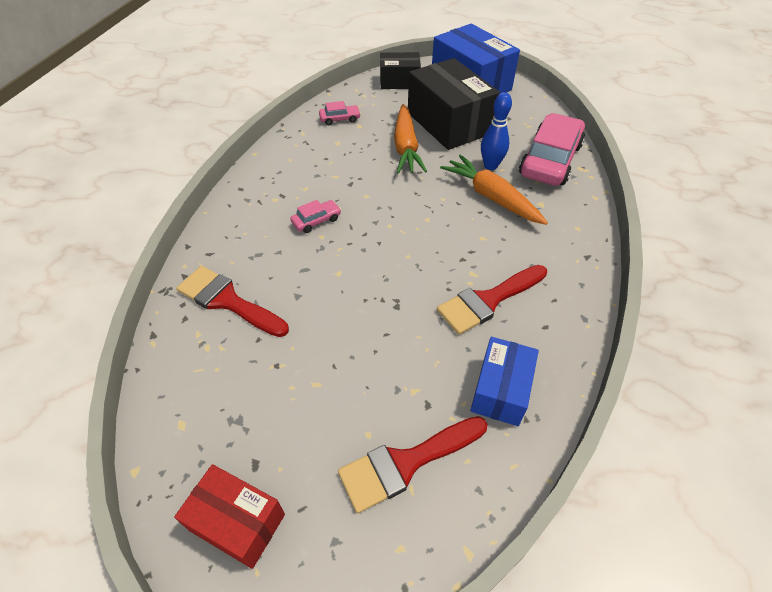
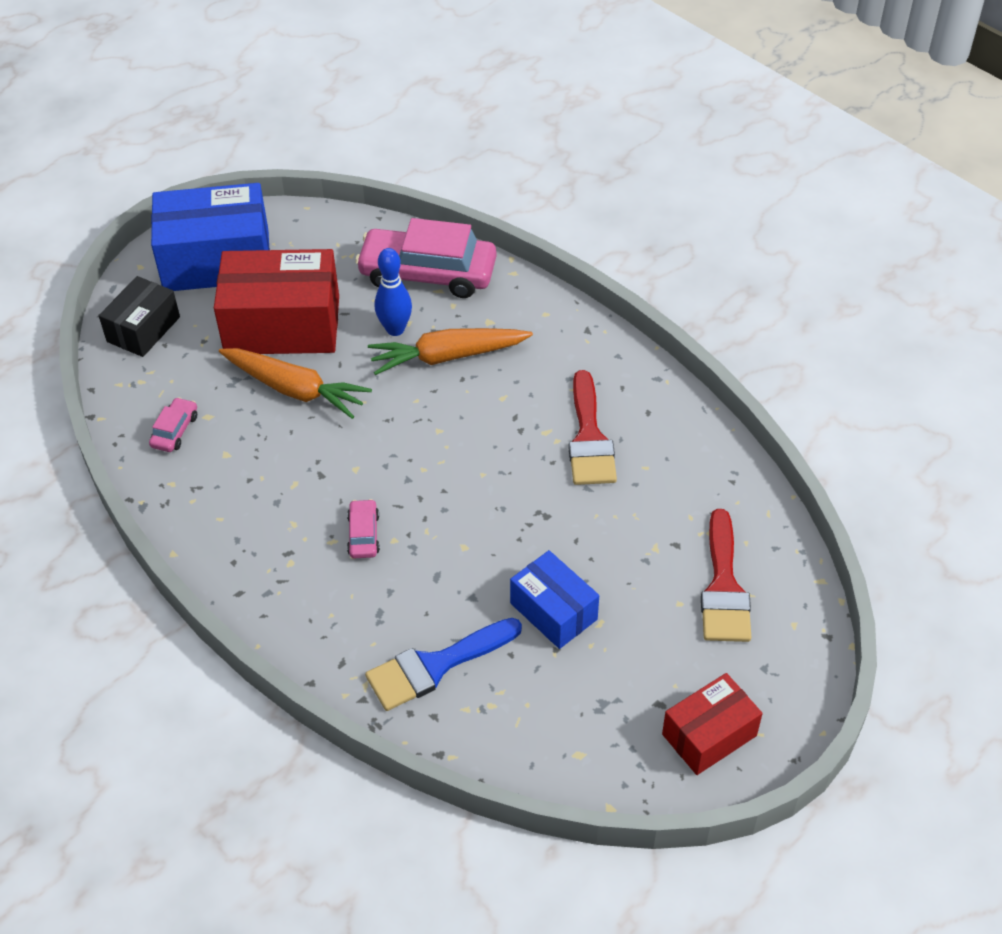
camera: 60 degrees left, 0 degrees up
red brush [176,266,289,337] -> blue brush [365,618,522,711]
black box [408,58,500,150] -> red box [214,249,339,354]
blue box [470,337,539,426] -> blue box moved to [510,550,599,649]
pink car [519,113,585,186] -> pink car turned 45 degrees counterclockwise [355,218,496,298]

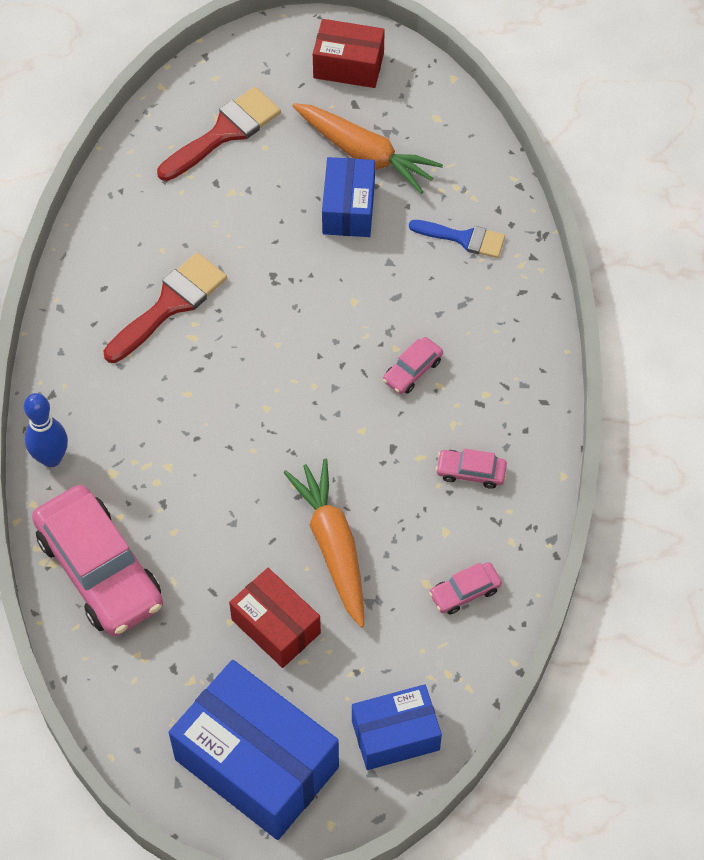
camera: 135 degrees left, 10 degrees up
black box [99,276,180,357] -> blue box [352,684,442,770]
red box [214,249,339,354] -> red box [229,568,321,668], size x0.57
blue brush [365,618,522,711] -> blue brush [409,220,505,258], size x0.66
orange carrot [368,328,533,375] -> orange carrot moved to [292,103,443,194]
blue bowling pin [375,248,412,336] -> blue bowling pin moved to [24,393,68,467]
none -> pink car [436,449,507,489]

